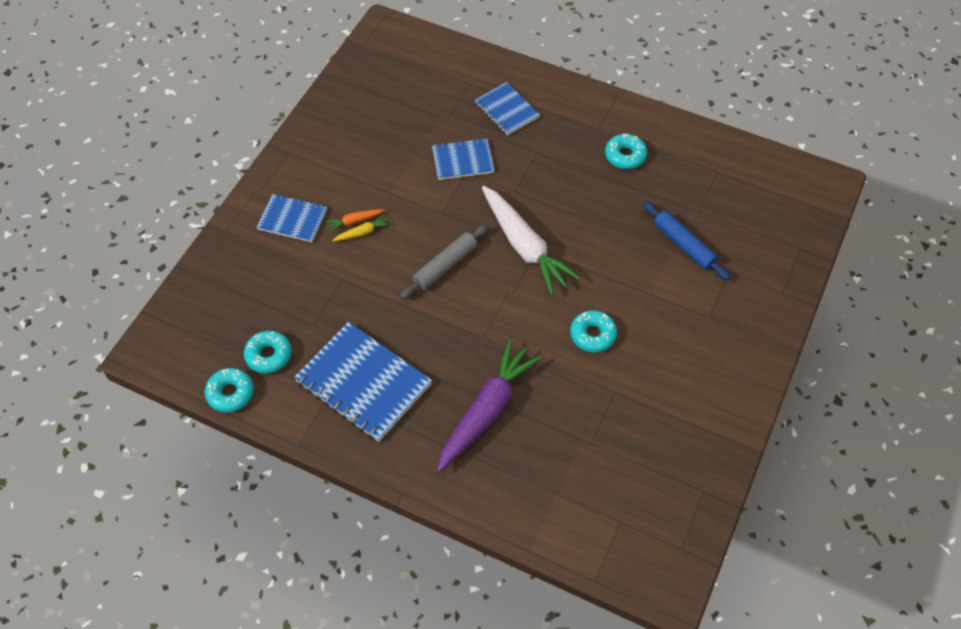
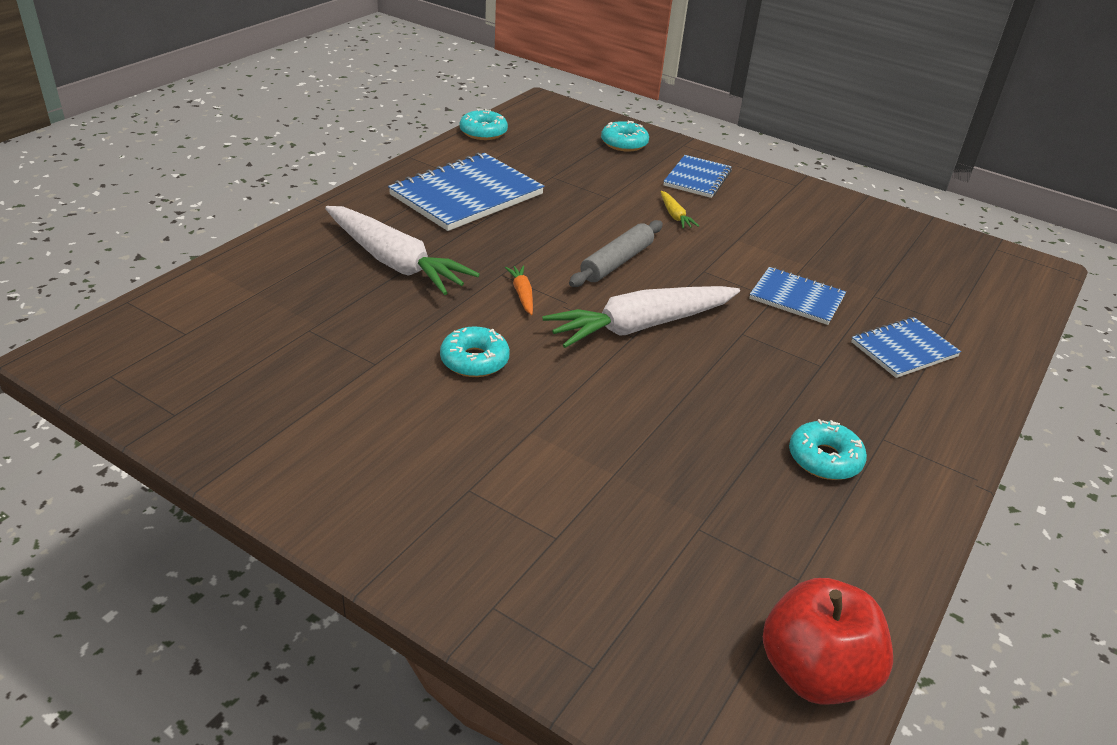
camera: 95 degrees right, 20 degrees down
turquoise donut [244,330,292,374] -> turquoise donut moved to [601,120,649,151]
orange carrot [325,209,384,233] -> orange carrot moved to [504,265,533,315]
grey rolling pin [400,224,488,299] -> grey rolling pin turned 75 degrees clockwise [569,220,663,287]
blue notebook [432,138,495,180] -> blue notebook turned 60 degrees counterclockwise [749,267,846,325]
purple carrot [437,340,541,472] -> white carrot [325,206,480,295]
blue rolling pin [643,202,730,280] -> none
none -> red apple [763,578,893,705]

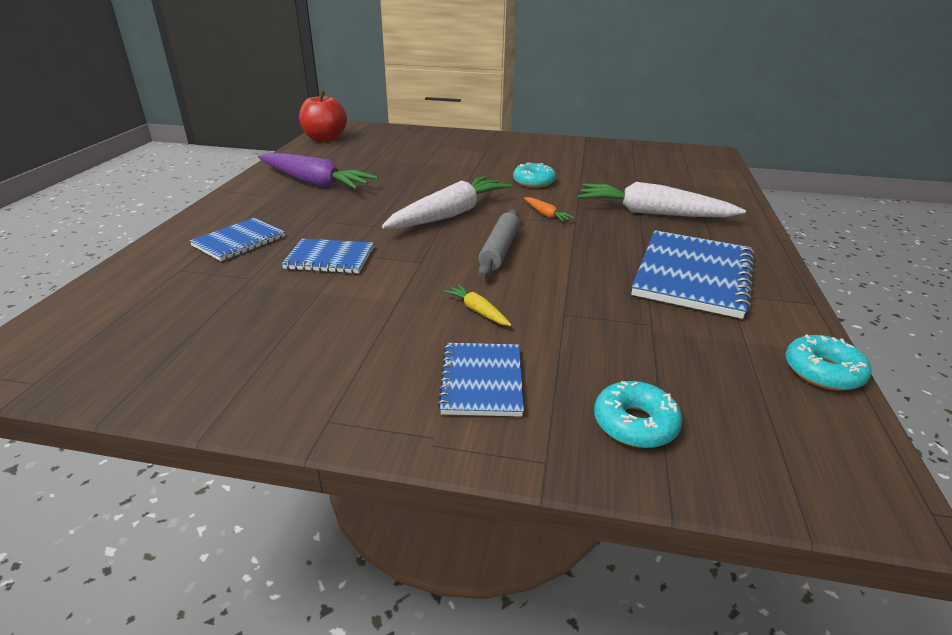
camera: 160 degrees right, 5 degrees down
turquoise donut [789,419,867,480] -> purple carrot [258,153,378,189]

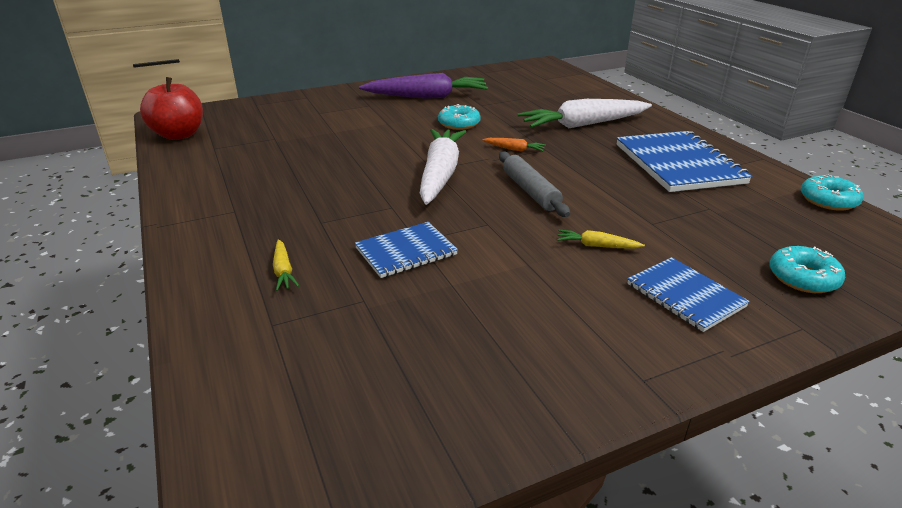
camera: 35 degrees left, 0 degrees up
blue notebook [189,218,285,261] -> yellow carrot [273,239,299,291]
purple carrot [258,153,378,189] -> purple carrot moved to [359,73,488,99]

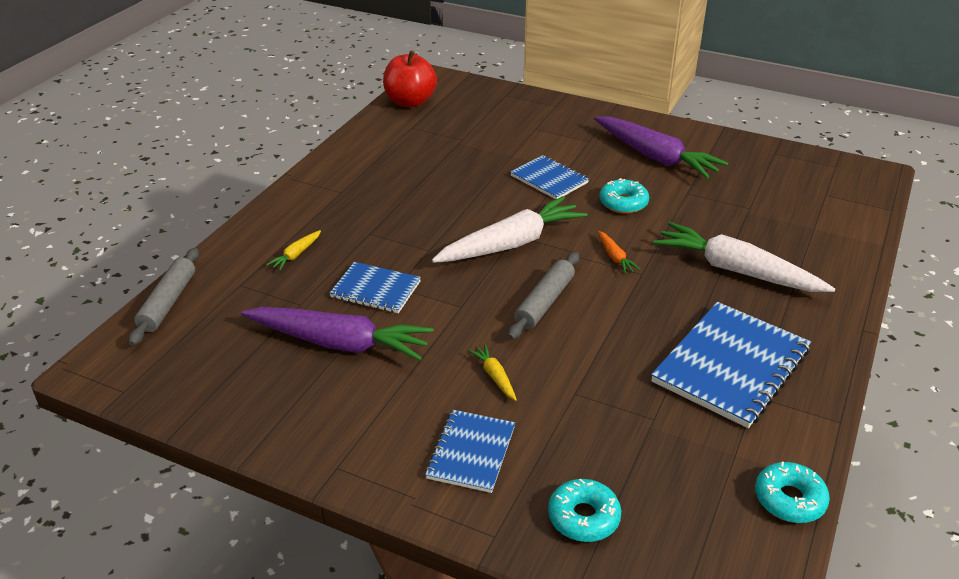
camera: 50 degrees right, 5 degrees up
none -> grey rolling pin [129,248,199,346]
none -> purple carrot [241,307,434,360]
none -> blue notebook [511,155,589,199]

